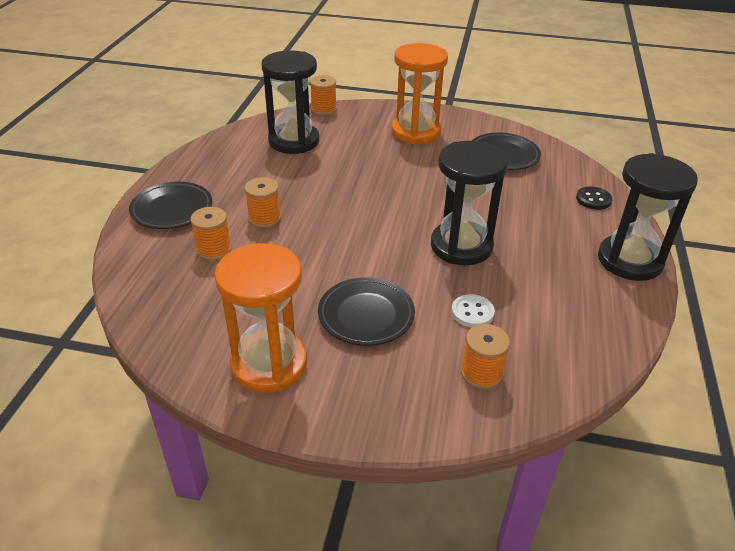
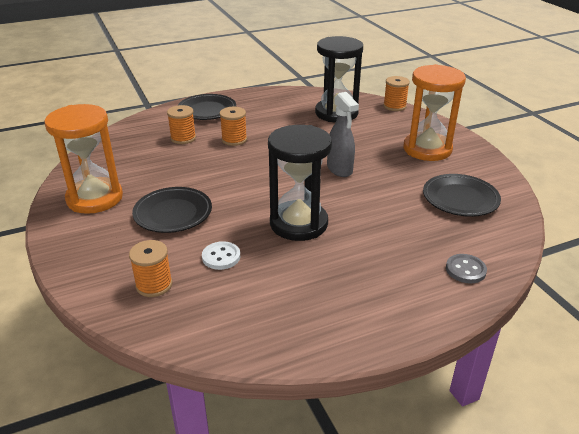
camera: 55 degrees right, 5 degrees down
black button [576,186,613,210] -> grey button [446,254,487,284]
black hourglass [598,153,698,281] -> none
none -> grey spray bottle [327,92,359,177]

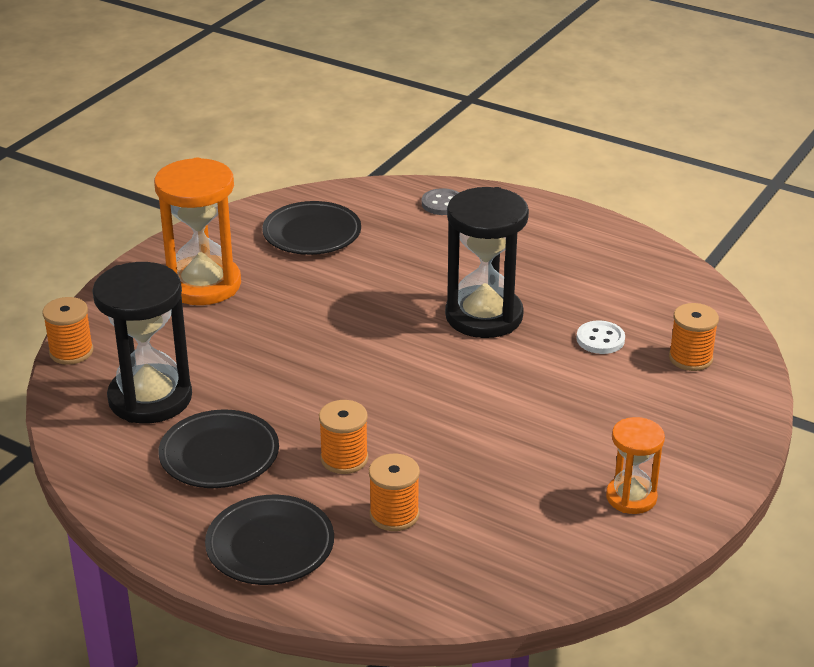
camera: 125 degrees left, 0 degrees up
orange hourglass [44,104,123,214] -> orange hourglass [606,417,665,514], size x0.56
black plate [132,187,212,233] -> black plate moved to [159,410,279,488]
grey spray bottle [327,92,359,177] -> none

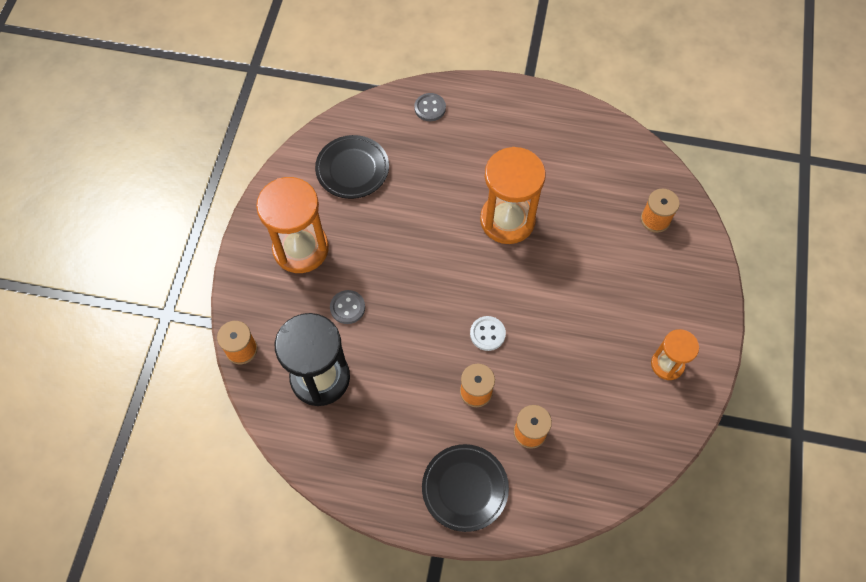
camera: 20 degrees left, 30 degrees up
black plate [159,410,279,488] -> none
black hourglass [445,187,529,338] -> orange hourglass [480,147,546,244]
white button [576,321,625,354] -> white button moved to [470,316,506,351]
none -> grey button [330,290,365,324]

